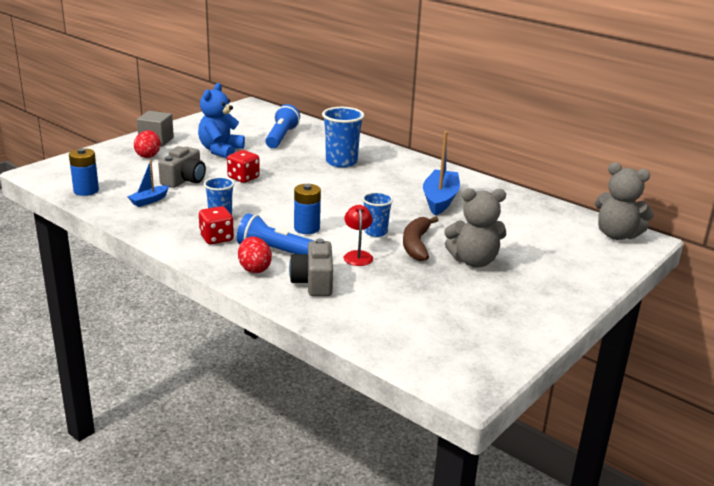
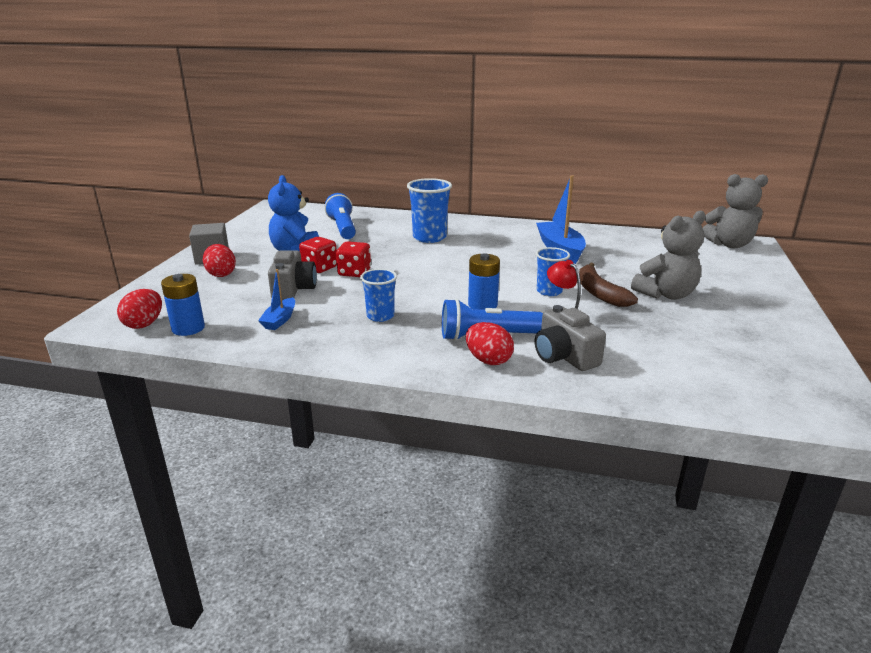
camera: 25 degrees left, 0 degrees up
red dice [199,206,234,244] -> red dice moved to [299,237,337,273]
none -> red egg [117,289,162,329]

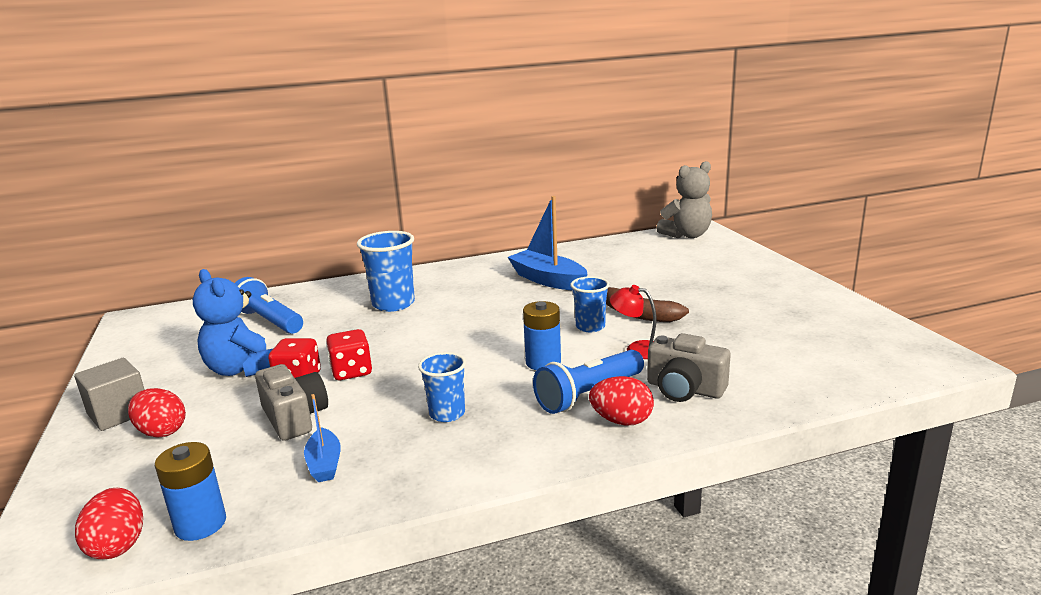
camera: 30 degrees left, 5 degrees down
grey teddy bear [631,211,705,300] -> none

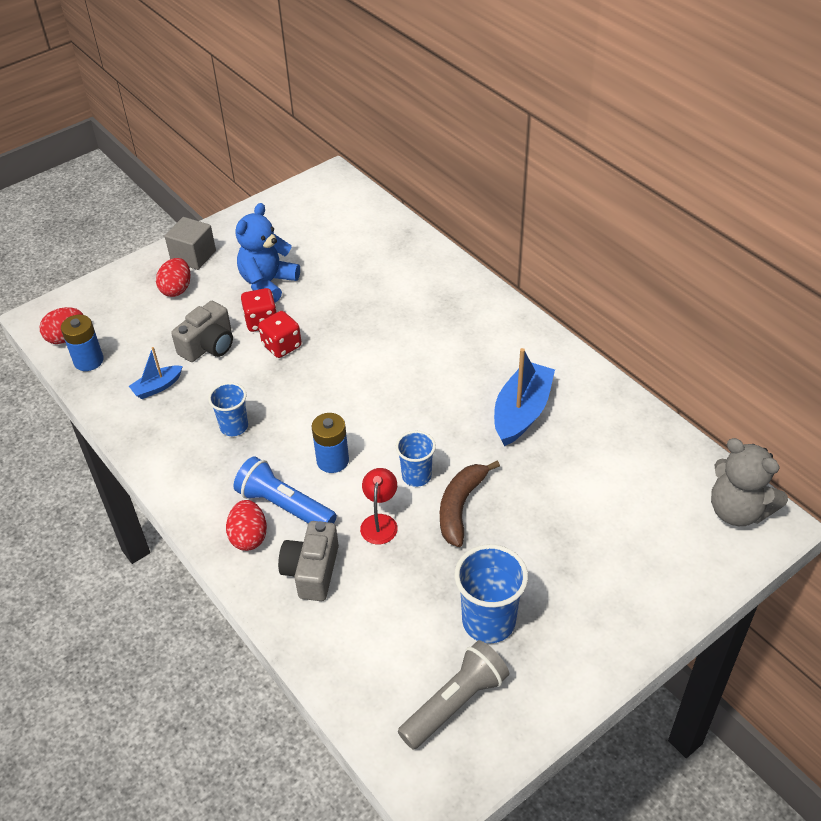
camera: 70 degrees right, 25 degrees up
blue flashlight [235,277,303,334] -> none
blue cup [357,231,415,312] -> blue cup moved to [454,544,528,643]
none -> grey flashlight [398,640,509,750]

